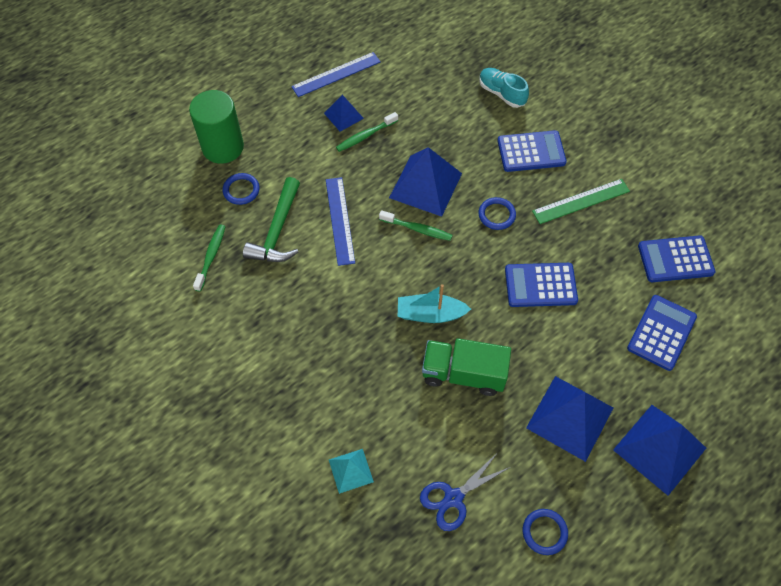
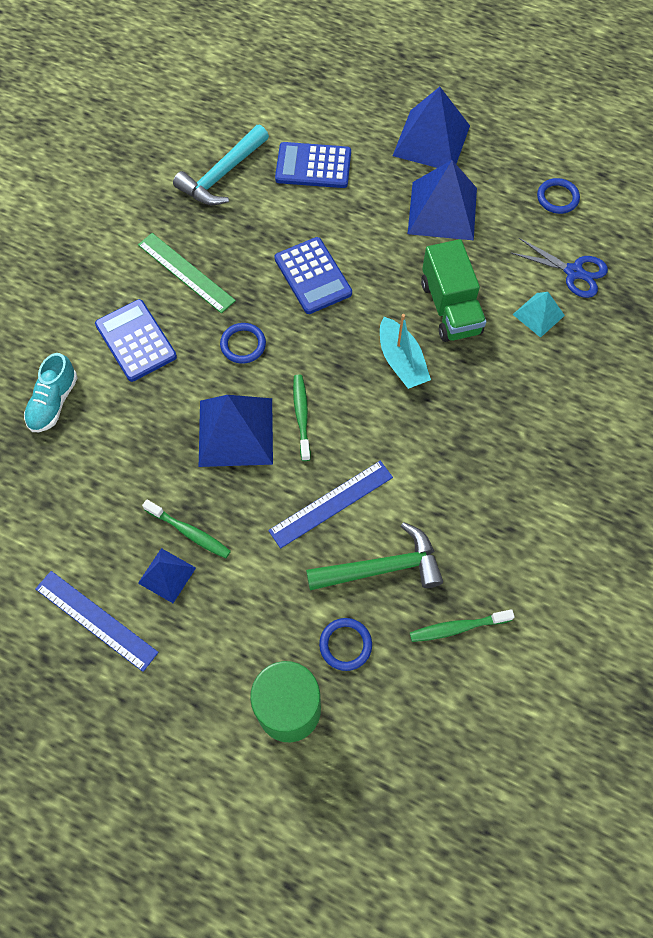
camera: 115 degrees left, 5 degrees up
turquoise pyramid [329,449,374,494] -> turquoise pyramid moved to [512,292,565,338]
blue calculator [638,235,715,282] -> turquoise hammer [173,125,269,205]

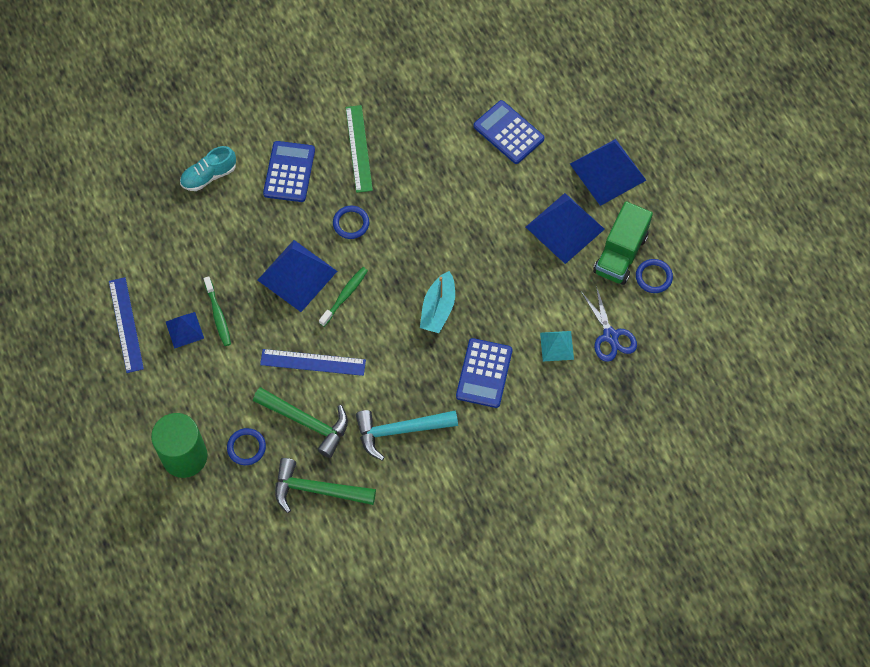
camera: 40 degrees right, 0 degrees up
turquoise hammer [173,125,269,205] -> turquoise hammer moved to [356,410,458,460]
blue calculator [274,237,352,314] -> blue calculator moved to [456,338,513,408]
green toothbrush [410,609,514,642] -> green hammer [275,458,376,513]
green truck [421,239,486,342] -> green truck moved to [593,201,653,285]

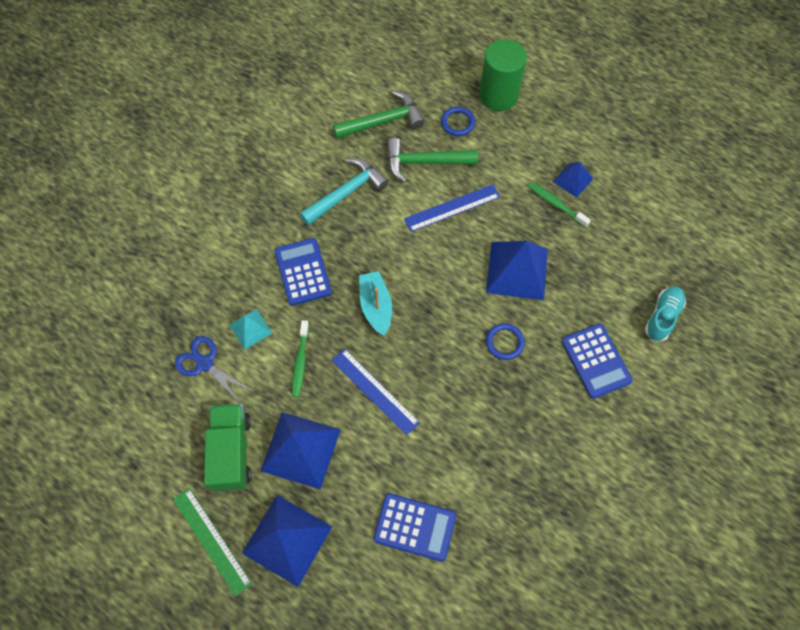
camera: 150 degrees right, 0 degrees up
blue ruler [109,277,144,373] -> blue ruler moved to [332,348,420,435]
green toothbrush [319,267,368,327] -> green toothbrush moved to [292,320,309,397]
green ruler [346,105,373,193] -> green ruler moved to [173,488,252,597]
blue ring [636,259,673,293] -> none

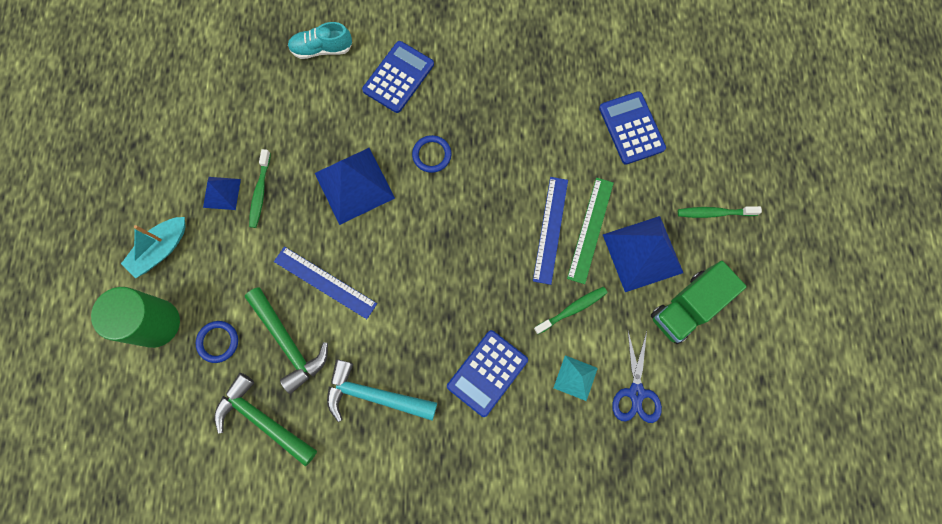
camera: 125 degrees left, 10 degrees up
green ruler [173,488,252,597] -> green ruler moved to [567,178,614,284]
blue pyramid [242,495,332,587] -> green toothbrush [678,206,762,218]
turquoise boat [359,271,392,336] -> turquoise boat moved to [121,217,186,278]

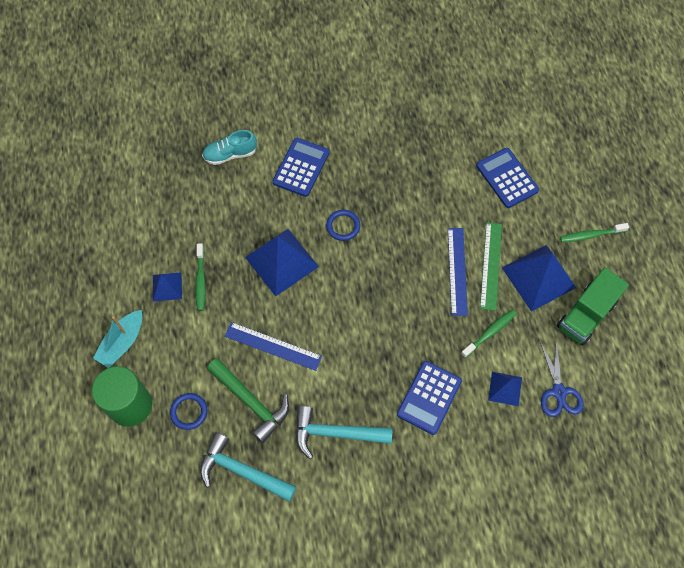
camera: 10 degrees left, 10 degrees down
green hammer [215,373,317,467] -> turquoise hammer [200,432,296,502]
turquoise pyramid [554,355,598,401] -> blue pyramid [488,372,522,406]

